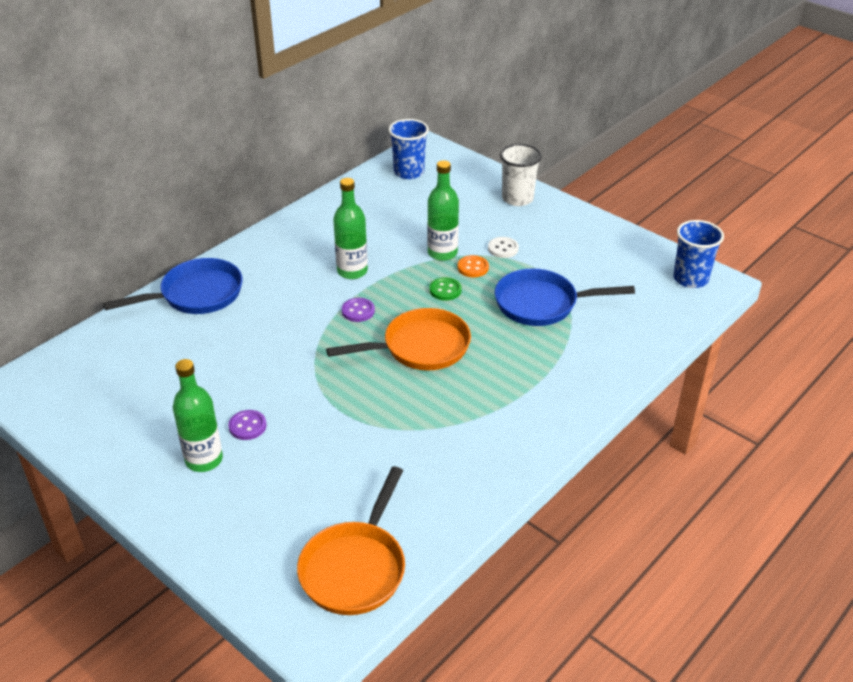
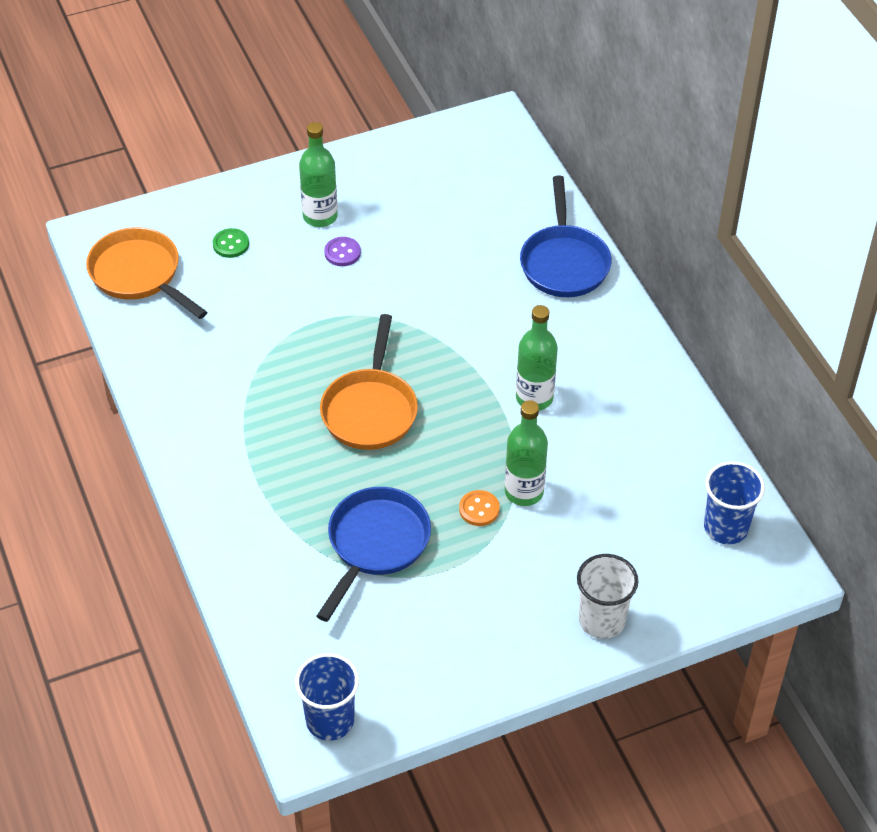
camera: 115 degrees right, 10 degrees up
purple button [342,298,375,322] -> none
green button [429,277,462,301] -> green button moved to [213,228,249,258]
white button [488,237,519,258] -> none

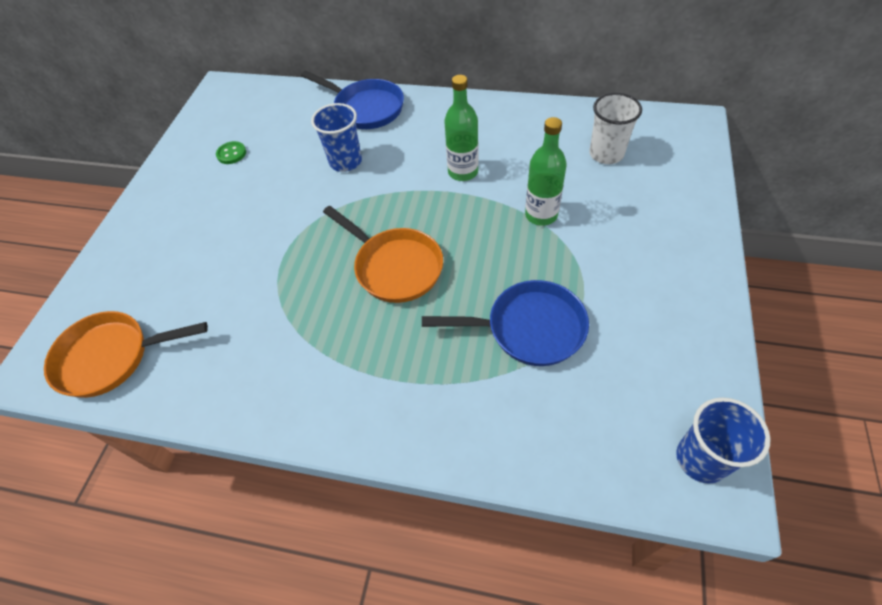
camera: 50 degrees left, 5 degrees up
green button [213,228,249,258] -> green button moved to [216,141,246,164]
green bottle [299,122,338,227] -> none
blue pan [317,487,431,622] -> blue pan turned 120 degrees clockwise [422,280,589,366]
purple button [324,237,361,266] -> none
orange button [459,490,500,526] -> none
white cup [577,554,638,639] -> white cup moved to [589,93,642,164]
blue cup [704,461,765,545] -> blue cup moved to [311,103,362,172]

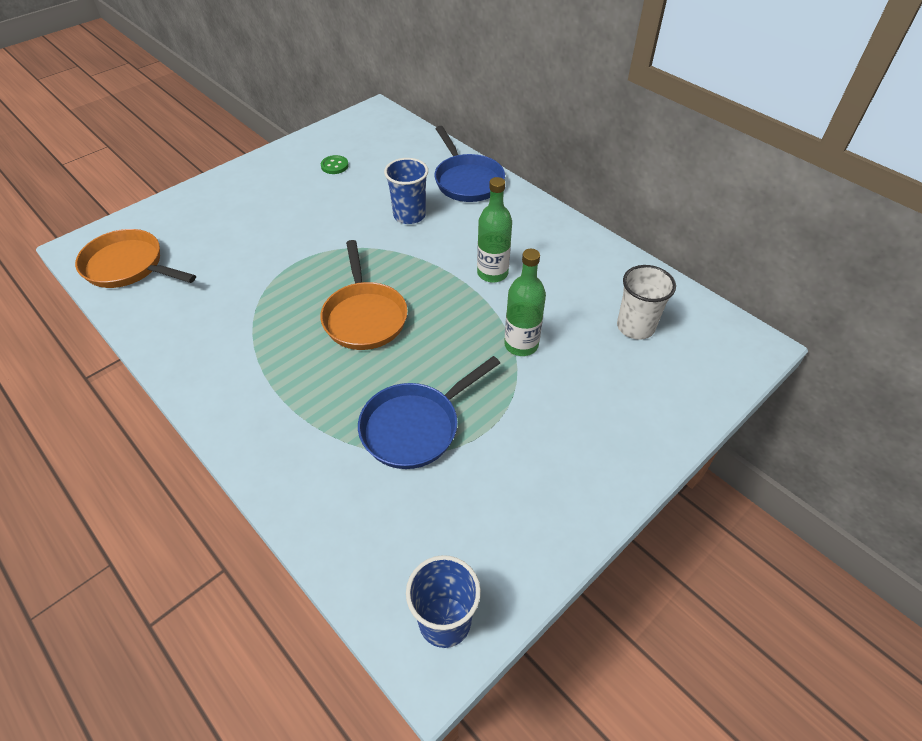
camera: 30 degrees right, 5 degrees down
blue pan [422,280,589,366] -> blue pan turned 105 degrees clockwise [358,356,500,469]

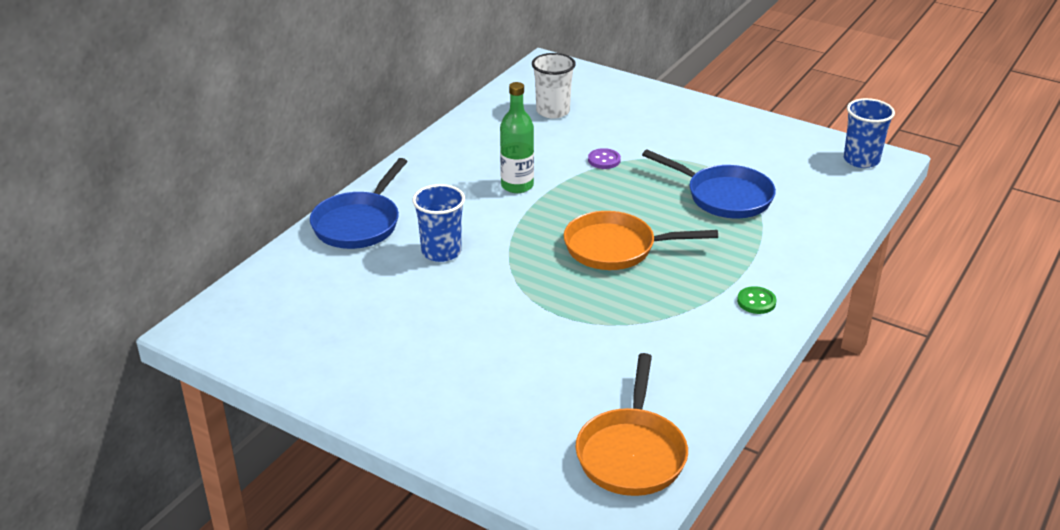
camera: 105 degrees left, 15 degrees down
orange pan [320,240,408,350] -> orange pan turned 150 degrees counterclockwise [564,211,718,270]
green button [321,155,348,174] -> green button moved to [737,286,776,314]
blue pan [434,126,505,202] -> blue pan turned 150 degrees clockwise [310,158,408,249]
green bottle [504,249,546,356] -> purple button [588,148,621,169]

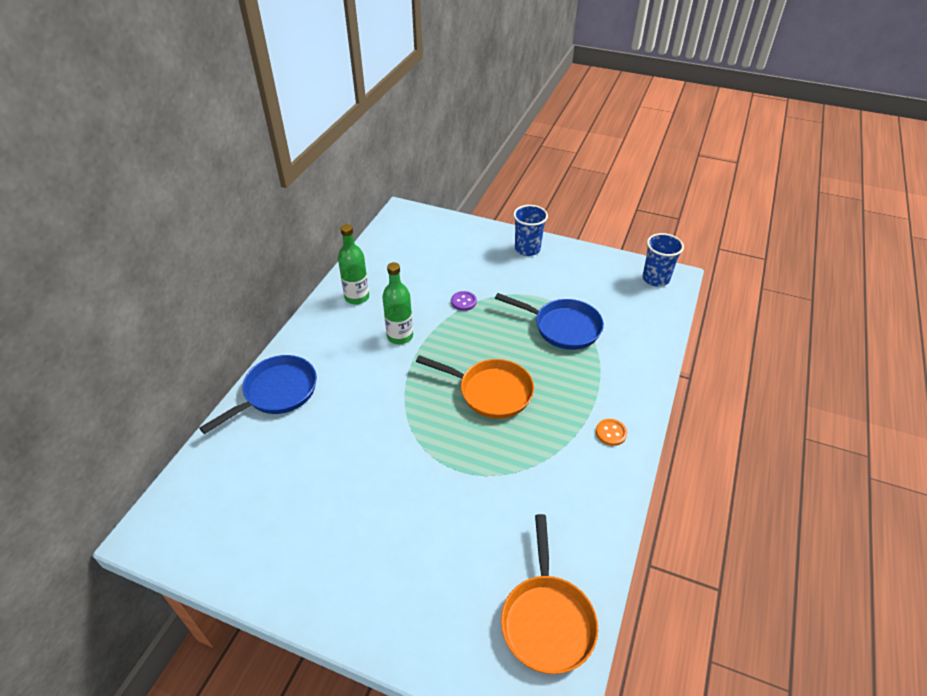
camera: 10 degrees left, 10 degrees up
blue pan [310,158,408,249] -> blue pan turned 150 degrees counterclockwise [199,355,317,434]
blue cup [412,184,465,262] -> blue cup moved to [513,205,548,256]
white cup [532,53,576,119] -> none
orange pan [564,211,718,270] -> orange pan turned 150 degrees counterclockwise [416,355,534,419]
green button [737,286,776,314] -> orange button [596,419,627,446]
none -> green bottle [338,224,369,304]

